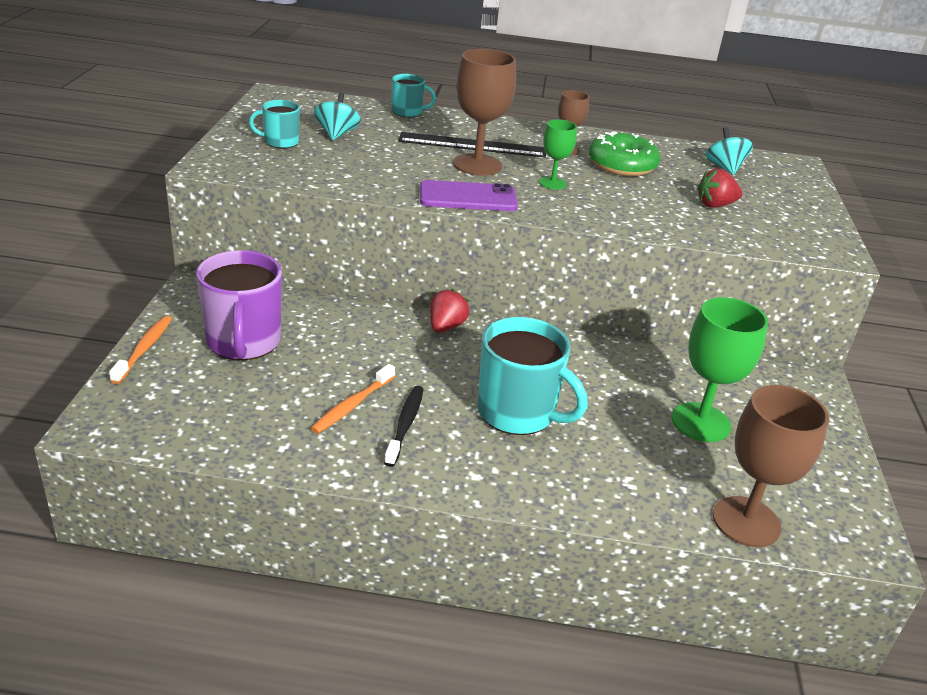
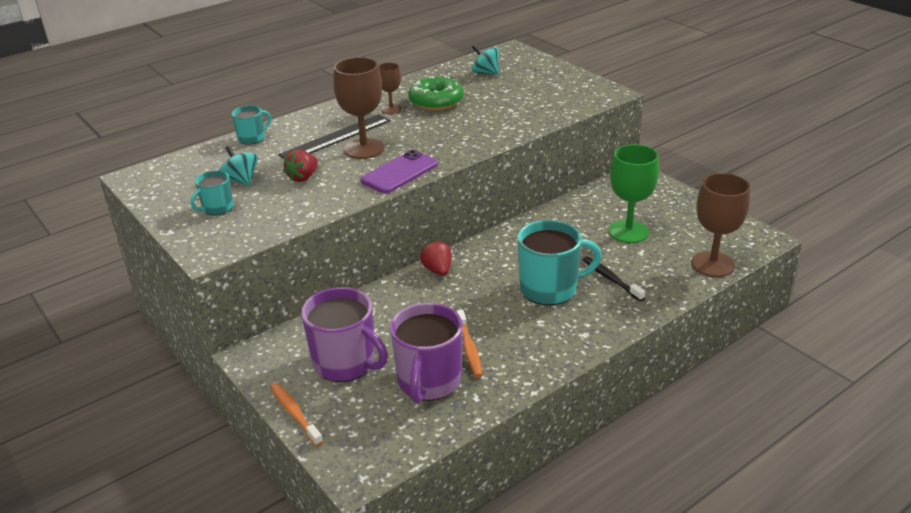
camera: 40 degrees left, 0 degrees up
black toothbrush [384,386,424,467] -> black toothbrush moved to [583,256,646,301]
green goblet [539,119,577,190] -> none
red strawberry [697,169,742,208] -> red strawberry moved to [283,150,318,182]
none -> purple mug [390,303,463,403]

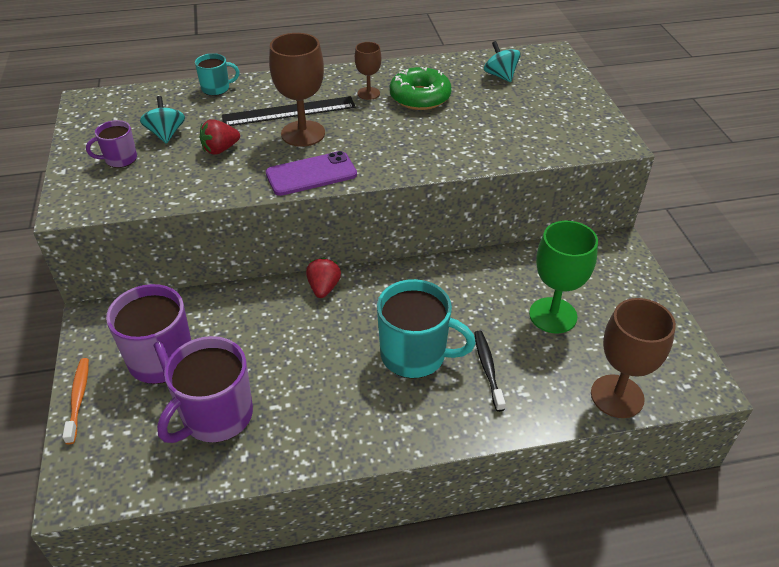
camera: 25 degrees right, 10 degrees up
turquoise mug [191,171,234,215] -> purple mug [86,120,137,168]
orange toothbrush [457,309,482,377] -> none

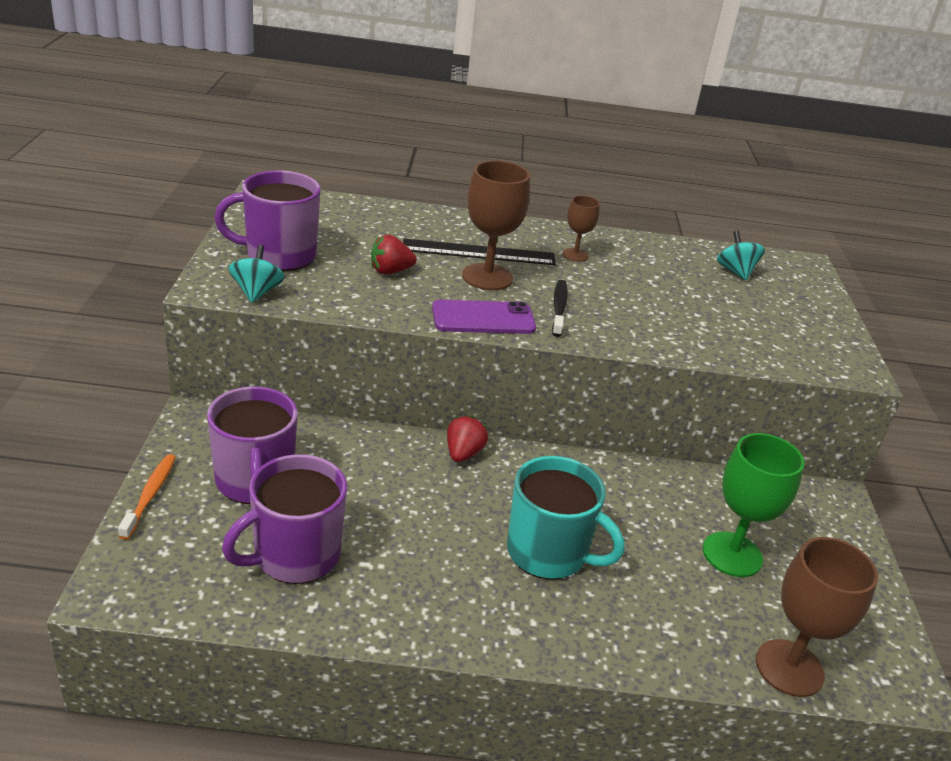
camera: 10 degrees right, 10 degrees down
purple mug [86,120,137,168] -> purple mug [214,171,321,271], size x1.91
turquoise spinning top [140,96,185,144] -> turquoise spinning top moved to [229,245,284,303]
turquoise mug [195,53,239,96] -> none
green donut [390,67,452,110] -> none
black toothbrush [474,330,505,412] -> black toothbrush moved to [552,280,568,337]

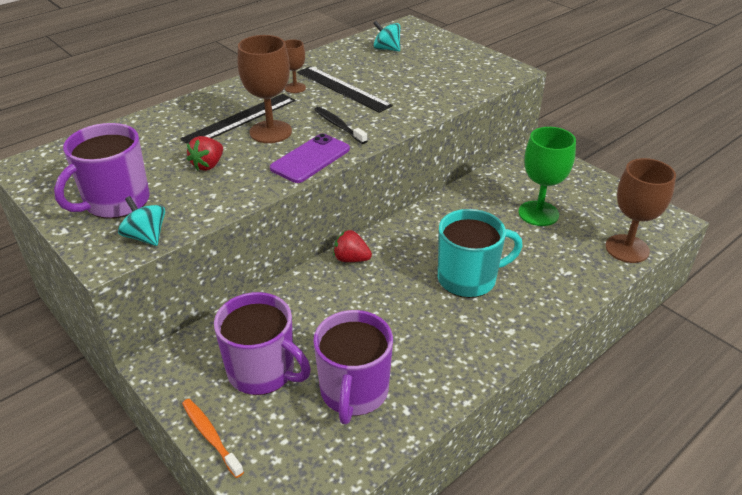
camera: 40 degrees left, 5 degrees up
red strawberry [447,416,488,462] -> red strawberry turned 45 degrees counterclockwise [333,230,372,262]
none -> black ruler [297,66,393,113]

